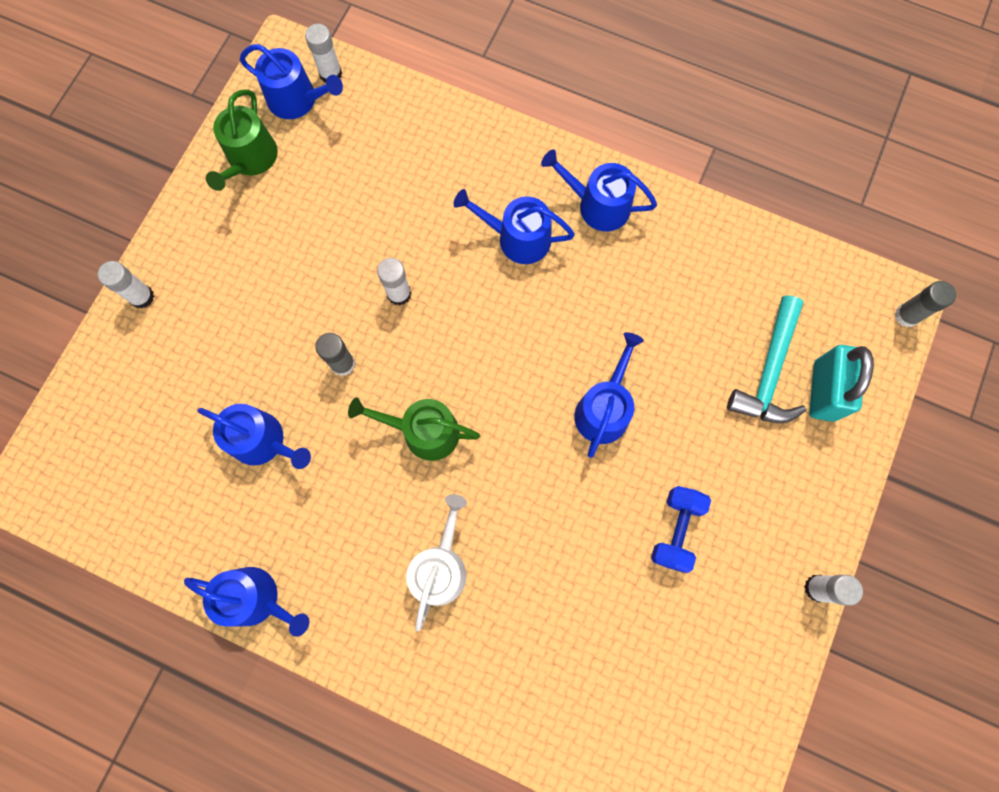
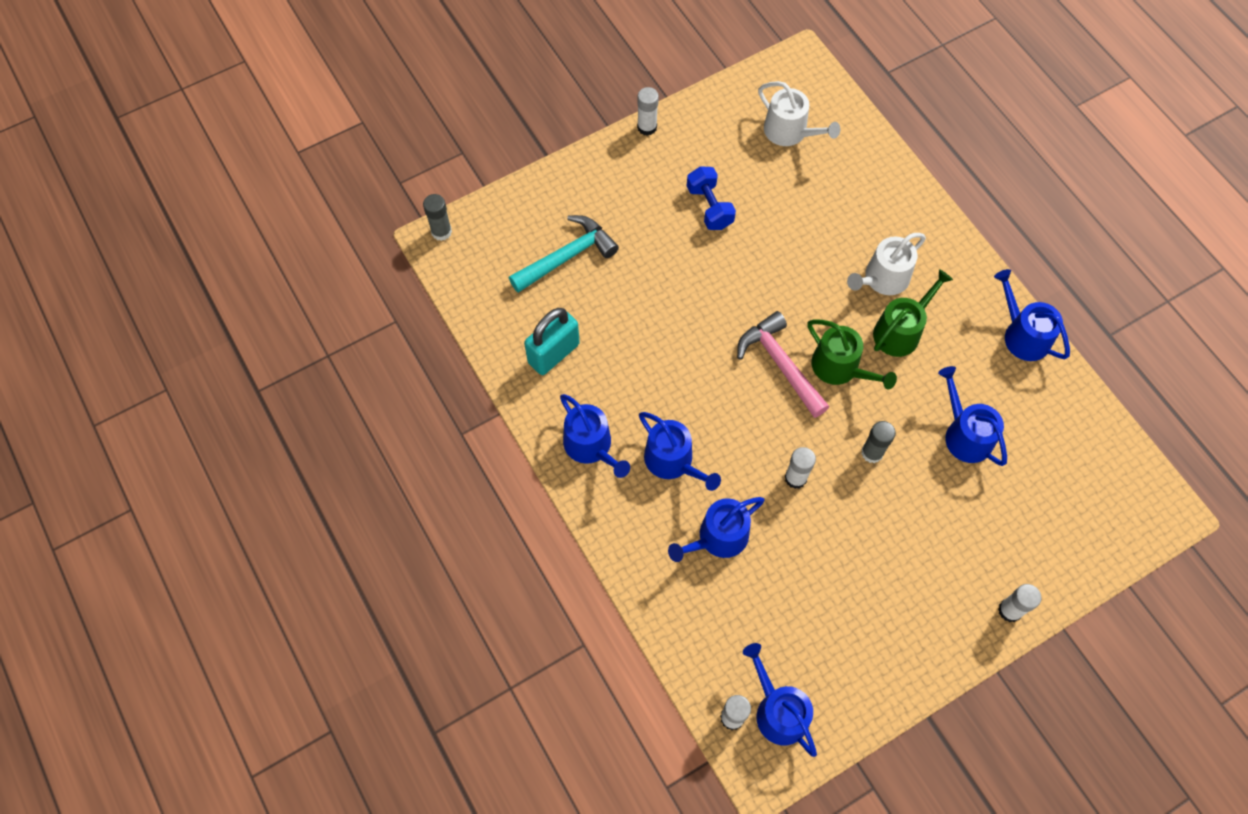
camera: 145 degrees left, 10 degrees down
green watering can [206,89,278,191] -> green watering can moved to [873,269,953,357]
blue watering can [575,332,644,458] -> blue watering can moved to [668,497,765,562]
blue dumbbell [651,486,711,573] -> blue dumbbell turned 75 degrees counterclockwise [687,167,736,230]
turquoise padlock [809,345,874,422] -> turquoise padlock moved to [524,308,580,375]
none -> pink hammer [737,311,829,418]
none -> white watering can [758,81,840,146]

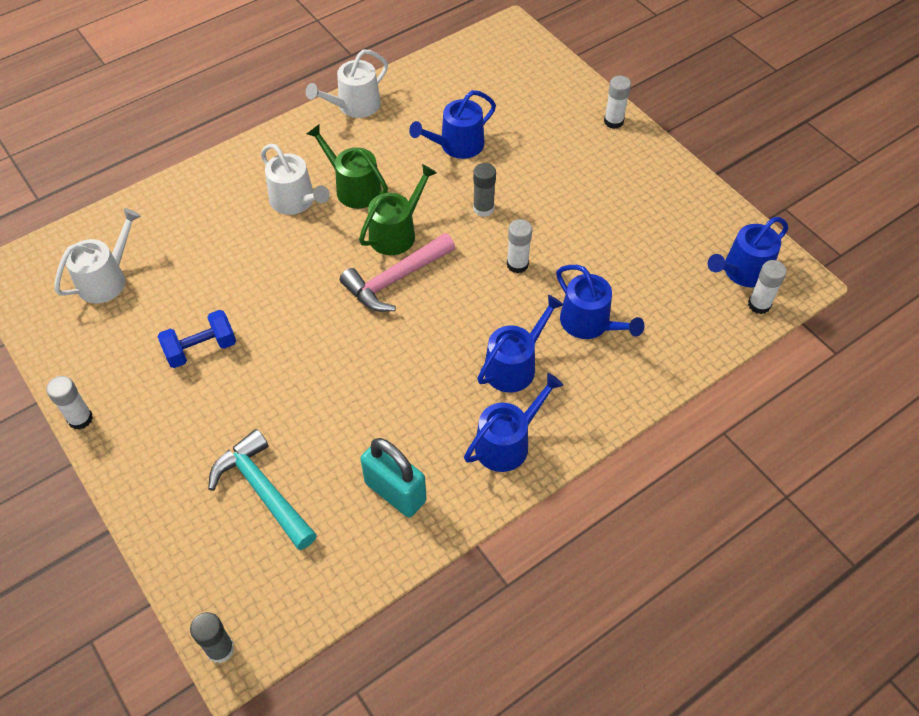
camera: 95 degrees left, 10 degrees down
blue watering can [994,269,1070,361] -> white watering can [306,50,388,118]

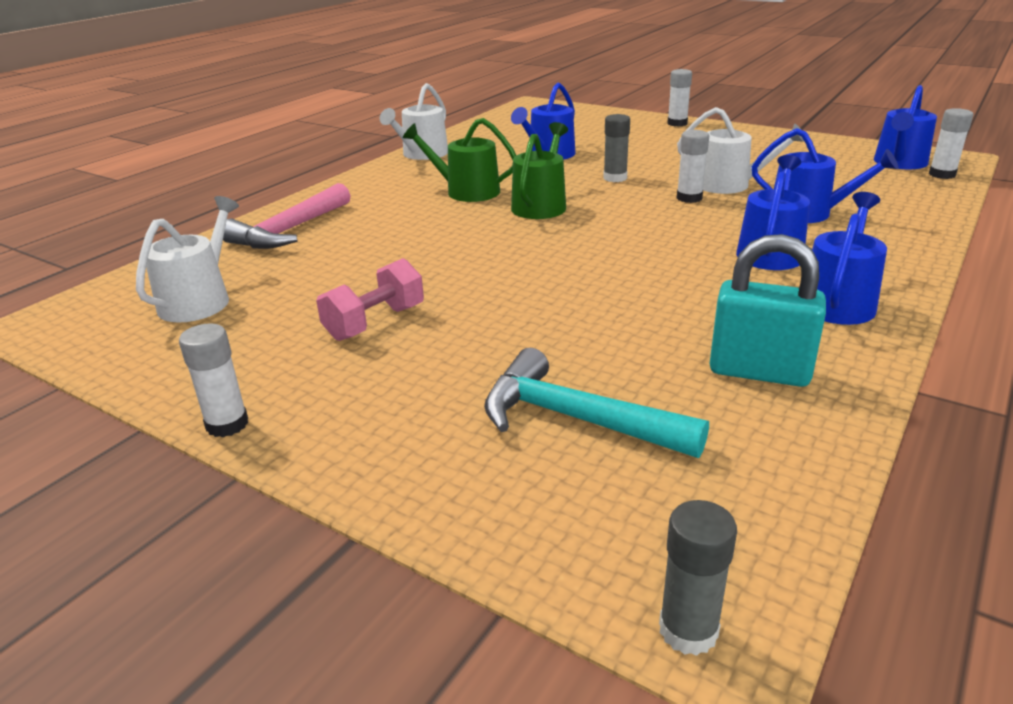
camera: 20 degrees left, 25 degrees down
blue dumbbell [157,310,236,368] -> pink dumbbell [316,258,424,341]
white watering can [261,143,330,215] -> white watering can moved to [677,107,804,194]
pink hammer [340,233,455,312] -> pink hammer moved to [223,183,351,249]

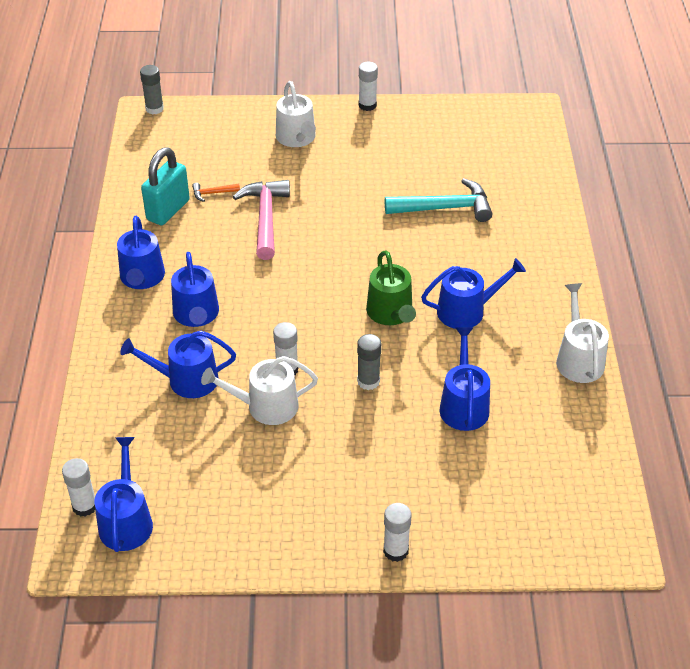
camera: 145 degrees right, 15 degrees up
white watering can [136,196,239,323] -> white watering can moved to [276,81,316,147]
pink hammer [223,183,351,249] -> pink hammer moved to [233,180,290,260]
pink dumbbell [316,258,424,341] -> none
green watering can [402,118,516,202] -> blue watering can [421,258,526,329]
turquoise hammer [484,348,709,458] -> turquoise hammer moved to [385,178,492,222]
turquoise padlock [710,234,826,387] -> turquoise padlock turned 45 degrees counterclockwise [141,147,190,225]
none -> orange hammer [192,183,240,202]

